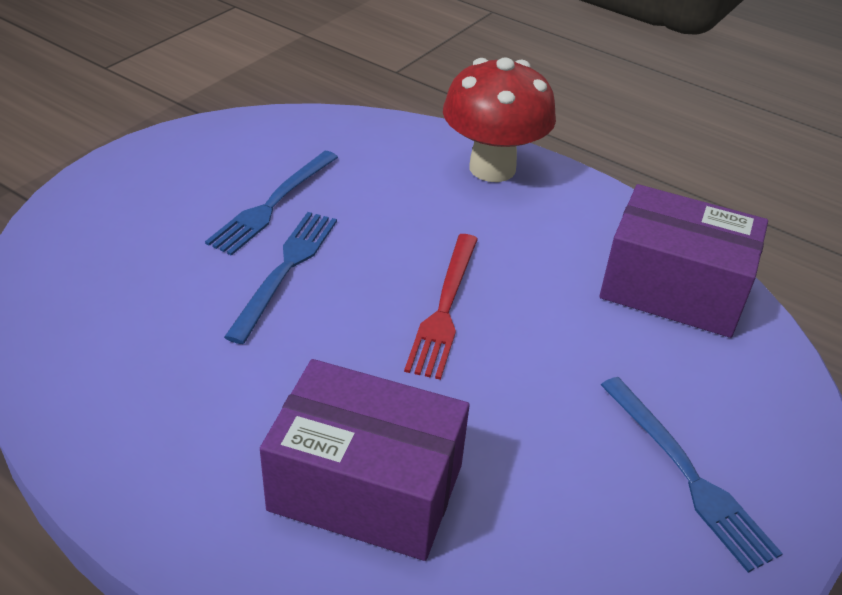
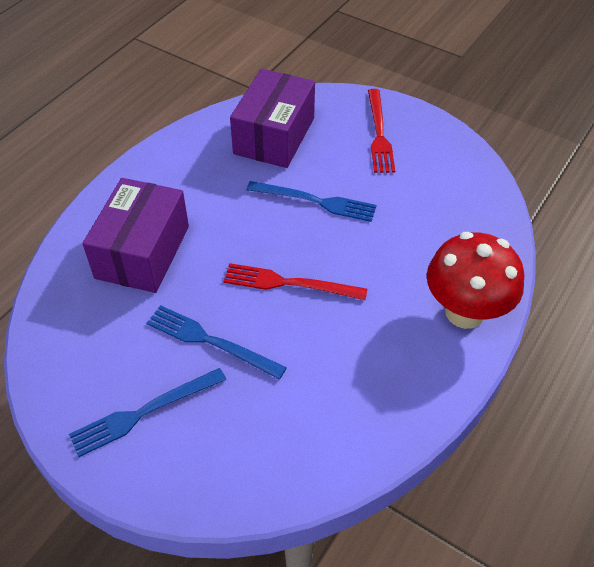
camera: 90 degrees right, 10 degrees up
blue fork [205,151,338,256] -> blue fork moved to [147,305,287,380]
purple box [600,184,768,338] -> purple box moved to [230,69,315,168]
none -> red fork [368,89,395,173]

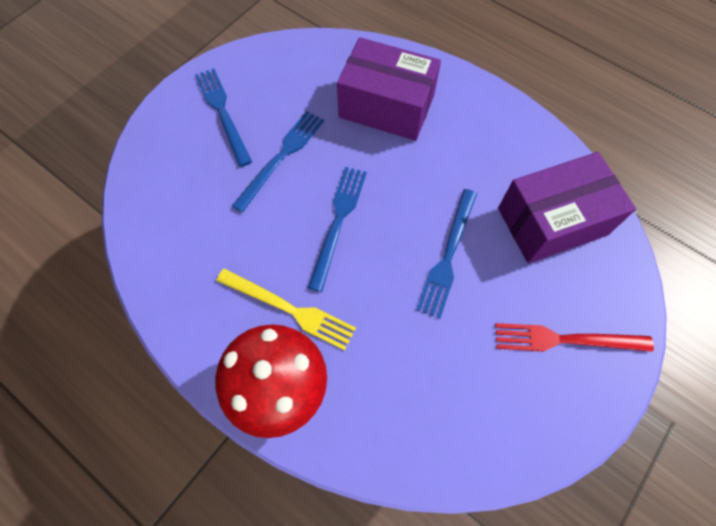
camera: 95 degrees right, 15 degrees up
red fork [223,263,367,300] -> blue fork [308,167,367,292]
purple box [230,69,315,168] -> purple box turned 45 degrees counterclockwise [498,152,636,264]
none -> yellow fork [216,268,356,351]

